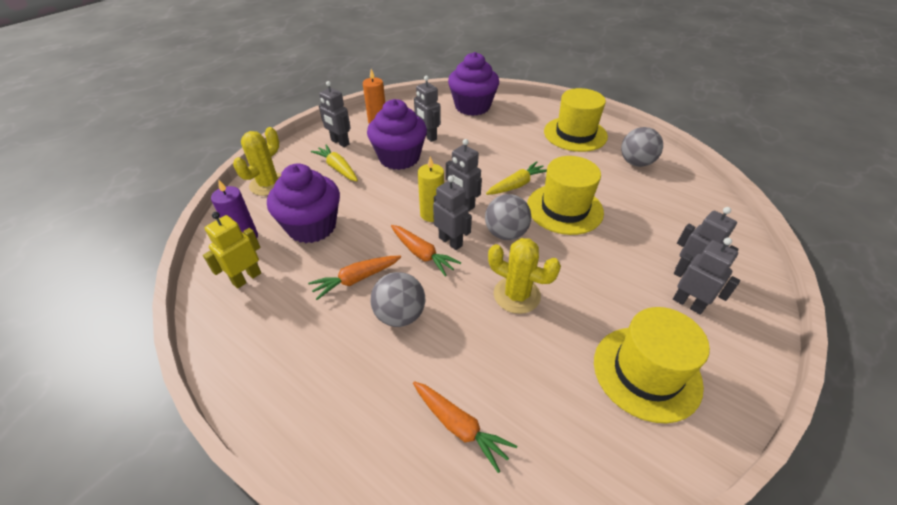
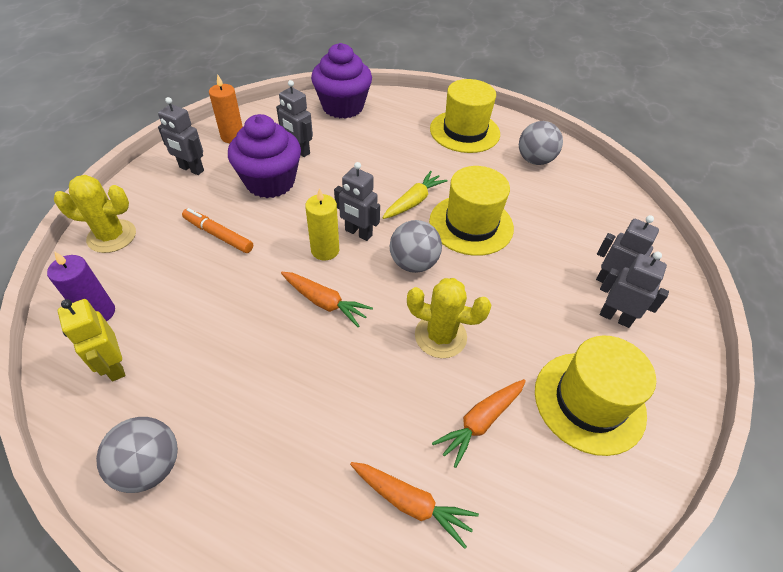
camera: 15 degrees left, 5 degrees up
yellow robot [203,212,261,289] -> yellow robot turned 60 degrees counterclockwise [58,299,125,381]
yellow cactus [233,127,281,196] -> yellow cactus turned 75 degrees clockwise [54,175,136,253]
purple cupcake [267,163,340,243] -> none
orange carrot [308,256,401,300] -> orange carrot moved to [432,379,526,468]
yellow carrot [311,144,358,182] -> none
grey ball [371,272,425,327] -> grey ball moved to [96,417,178,493]
grey robot [433,175,472,250] -> none
none -> orange marker [182,208,253,253]

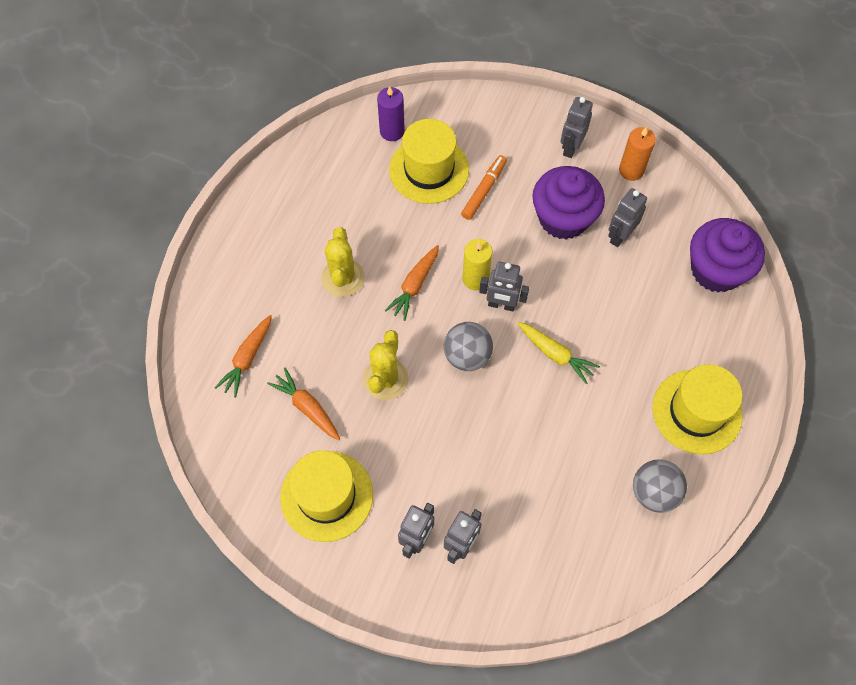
camera: 90 degrees right, 15 degrees up
yellow cactus [54,175,136,253] -> yellow cactus moved to [321,227,365,297]
yellow robot [58,299,125,381] -> none
grey ball [96,417,178,493] -> none
grey robot [334,162,380,241] -> grey robot turned 105 degrees counterclockwise [479,262,529,312]
yellow hat [429,166,514,256] -> yellow hat moved to [389,119,469,204]

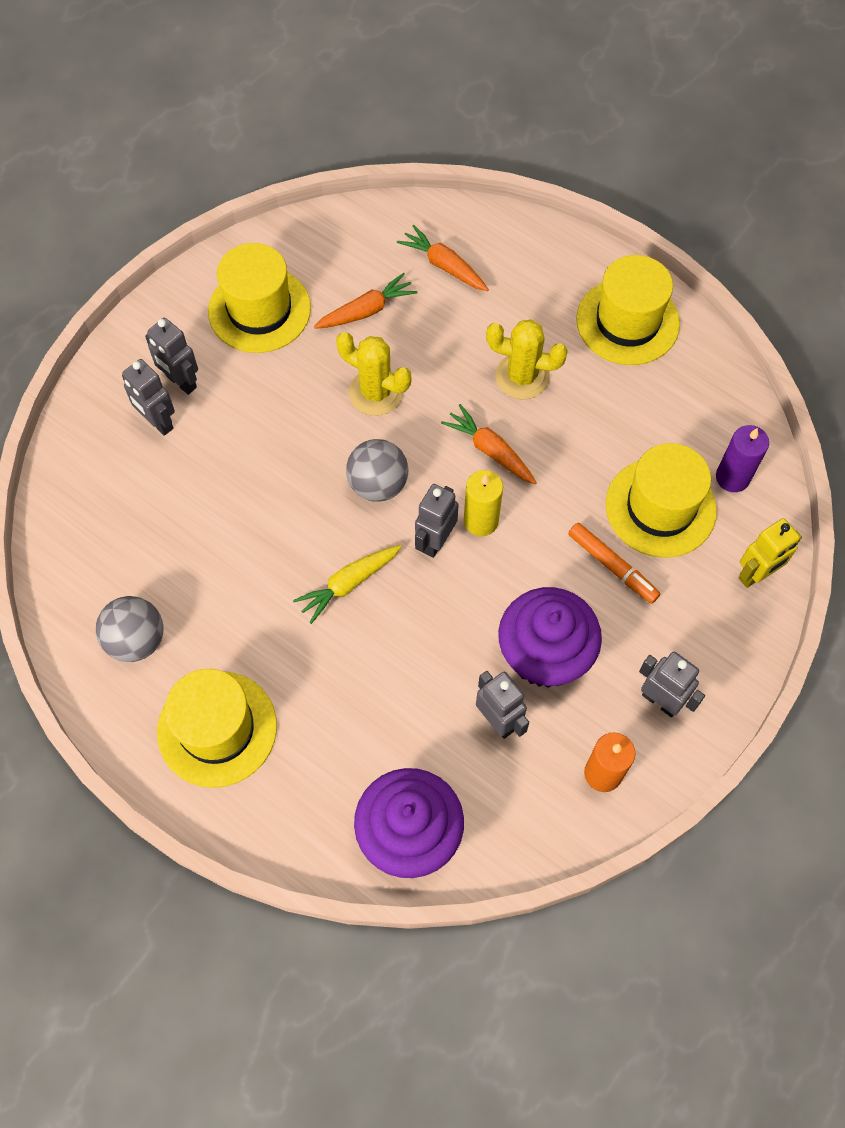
camera: 105 degrees right, 0 degrees up
none -> yellow hat [576,255,680,365]
none -> yellow robot [739,518,802,588]

